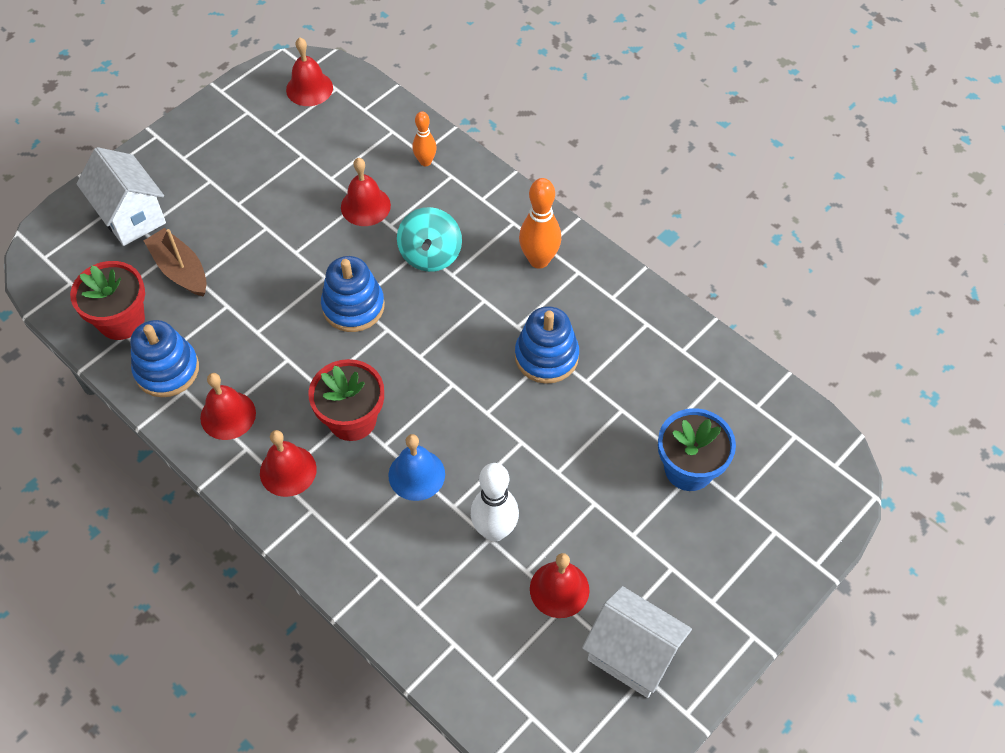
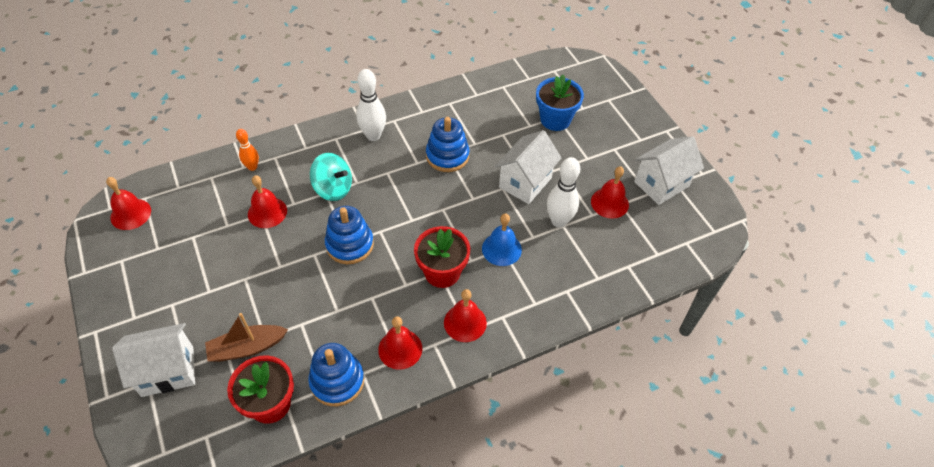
camera: 70 degrees left, 5 degrees down
orange bowling pin [519,178,561,269] -> white bowling pin [356,69,386,141]
none -> white house [495,130,561,204]

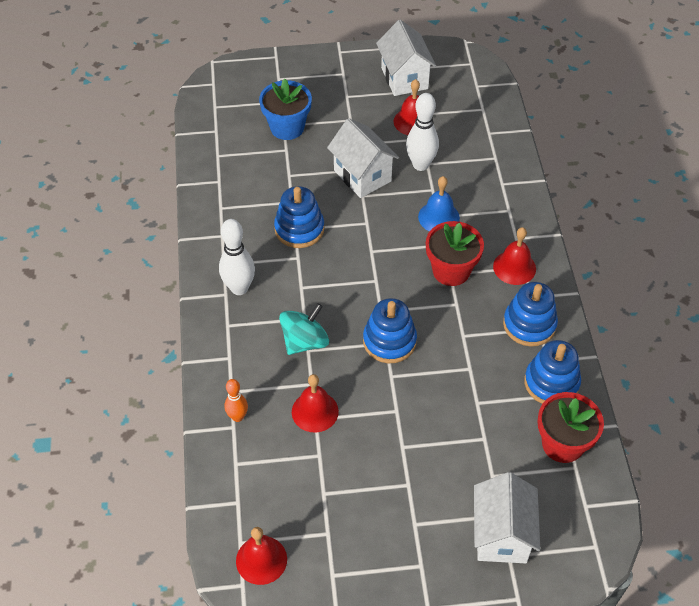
camera: 70 degrees left, 0 degrees up
brown boat [205,313,288,362] -> none
red bell [378,317,422,370] -> blue stacking toy [503,282,558,346]

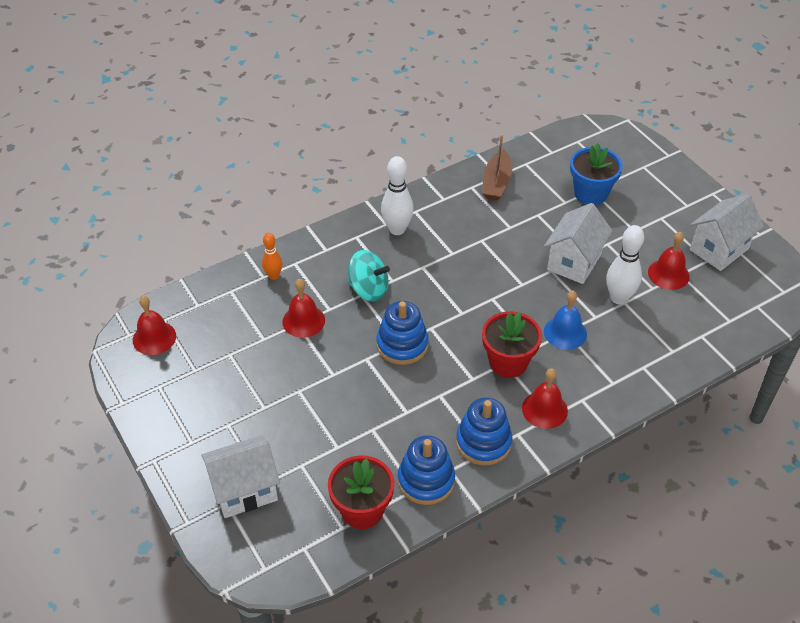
camera: 65 degrees right, 5 degrees down
blue stacking toy [274,186,324,248] -> none
none -> brown boat [482,135,512,201]

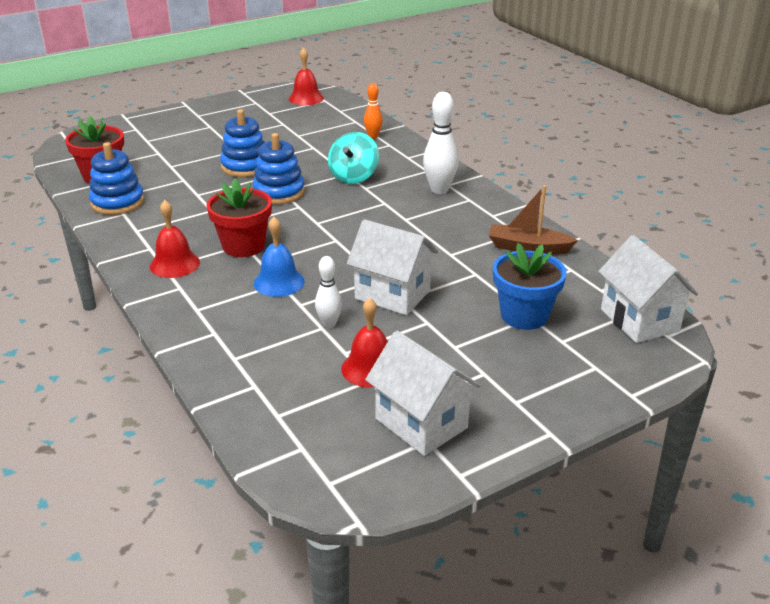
camera: 90 degrees right, 15 degrees down
white house [201,435,280,518] -> white house moved to [598,235,698,343]
red bell [282,279,325,338] -> none
blue stacking toy [456,397,512,465] -> blue stacking toy moved to [220,109,265,177]
white bowling pin [607,225,644,305] -> white bowling pin [315,256,342,328], size x0.61

